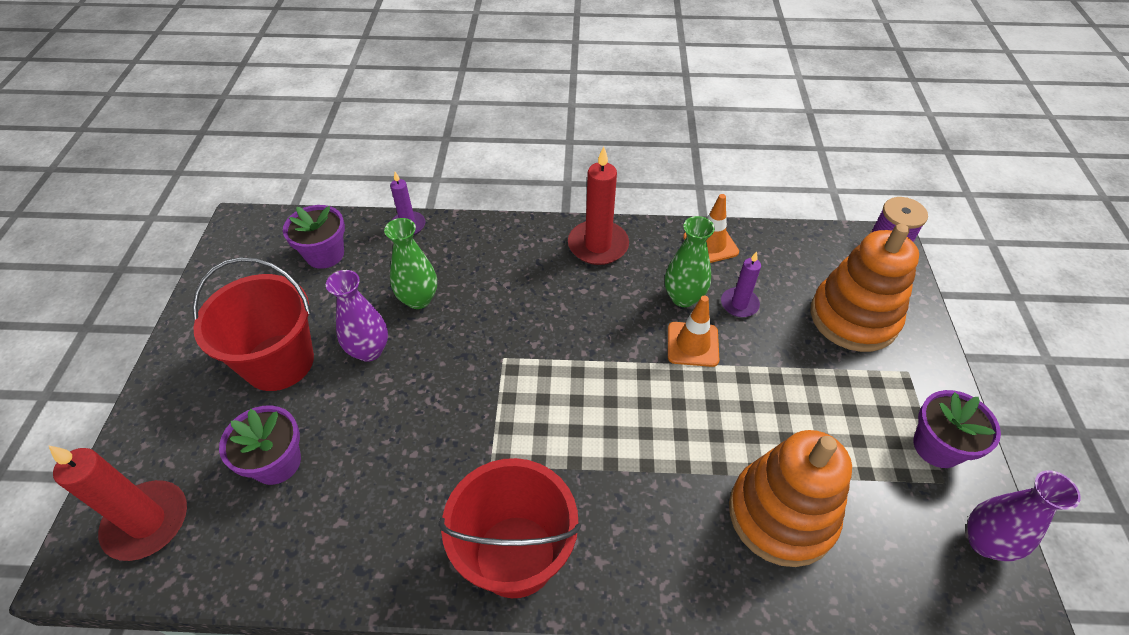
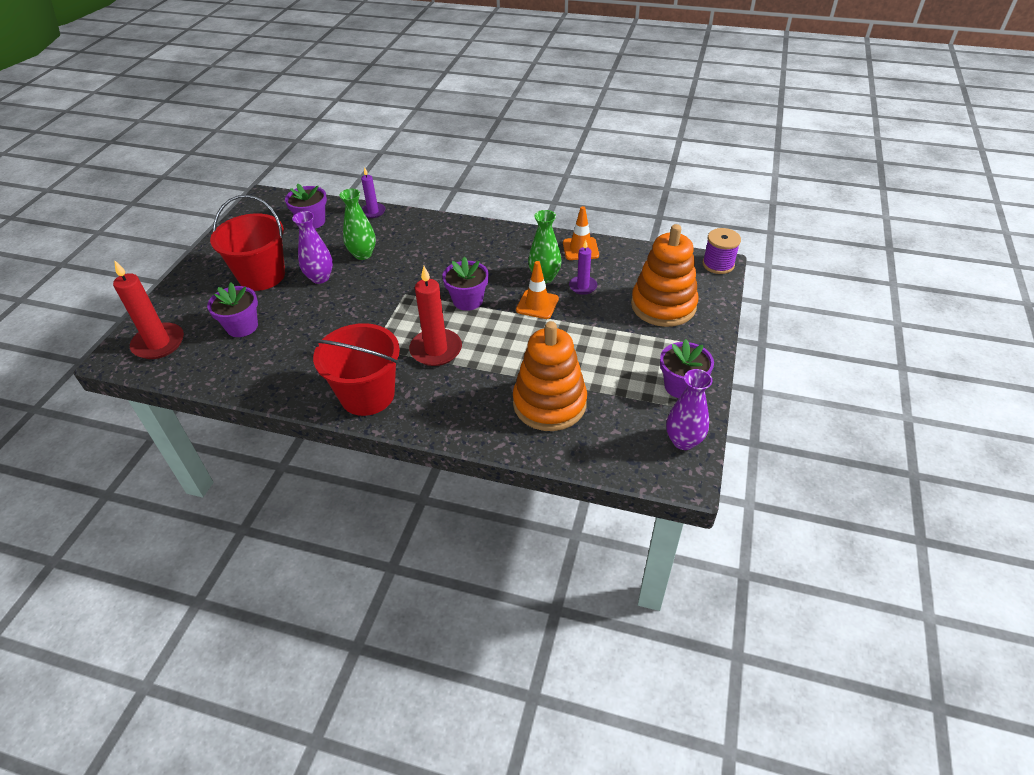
camera: 15 degrees right, 5 degrees down
red candle [568,147,629,265] -> red candle moved to [409,266,462,366]
none -> purple flower pot [442,257,489,311]

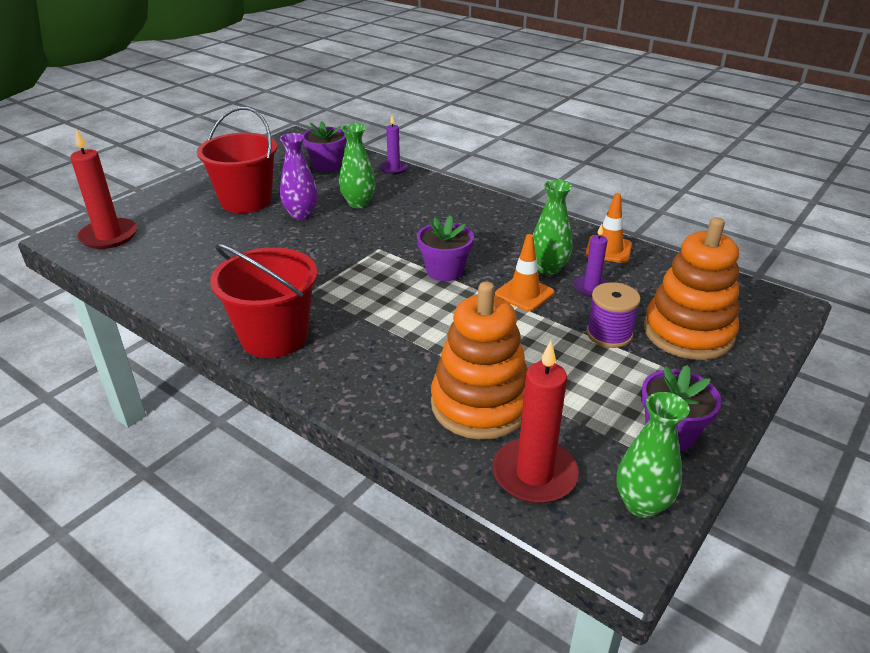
camera: 20 degrees right, 10 degrees down
purple flower pot [207,283,258,337] -> none
red candle [409,266,462,366] -> red candle moved to [493,341,579,503]
purple vase [666,369,712,450] -> green vase [617,392,690,518]
purple spool [703,228,741,274] -> purple spool moved to [586,282,641,348]

